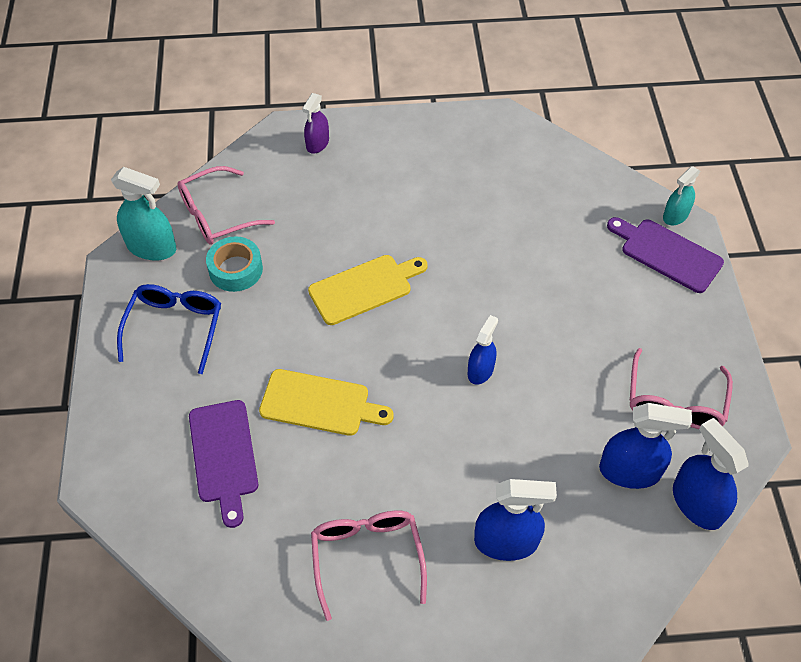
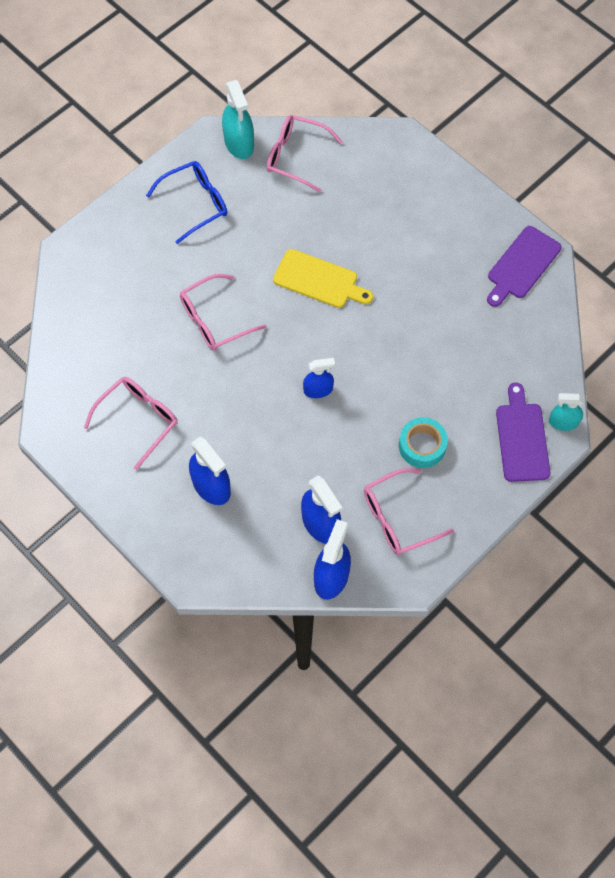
camera: 50 degrees right, 10 degrees up
purple cutting board [189,400,258,528] -> purple cutting board moved to [487,226,561,307]
turquoise tape [206,236,263,292] -> turquoise tape moved to [399,417,448,468]
yellow cutting board [259,369,394,436] -> pink glasses [180,274,267,351]
purple spray bottle [302,93,329,154] -> none

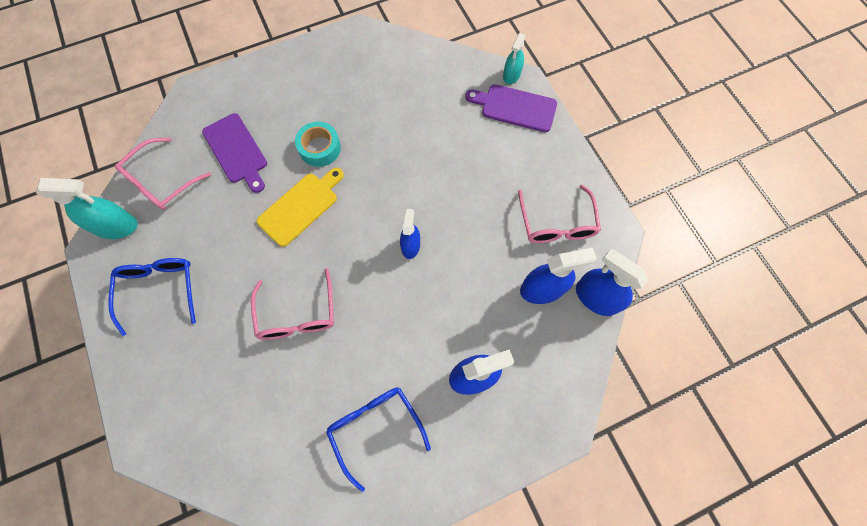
camera: 70 degrees left, 5 degrees up
pink glasses [84,377,178,470] -> blue glasses [326,387,431,492]
turquoise tape [399,417,448,468] -> turquoise tape moved to [295,122,341,167]
purple cutting board [487,226,561,307] -> purple cutting board moved to [202,113,267,193]

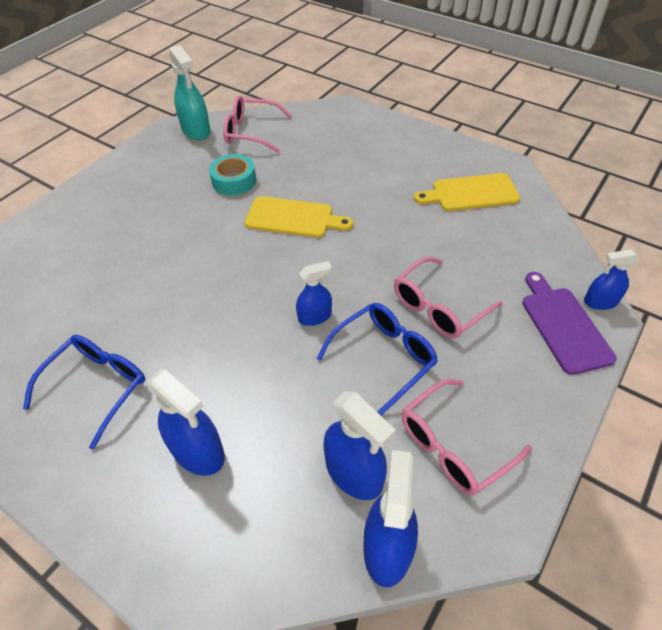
camera: 60 degrees right, 20 degrees down
blue glasses [108,258,196,336] -> blue glasses moved to [317,303,438,415]
purple cutting board [202,113,267,193] -> none
pink glasses [251,268,334,340] -> pink glasses moved to [394,257,503,338]
turquoise tape [295,122,341,167] -> turquoise tape moved to [209,154,256,195]
turquoise spray bottle [503,33,526,84] -> blue spray bottle [584,249,640,310]
none -> yellow cutting board [414,173,520,211]

